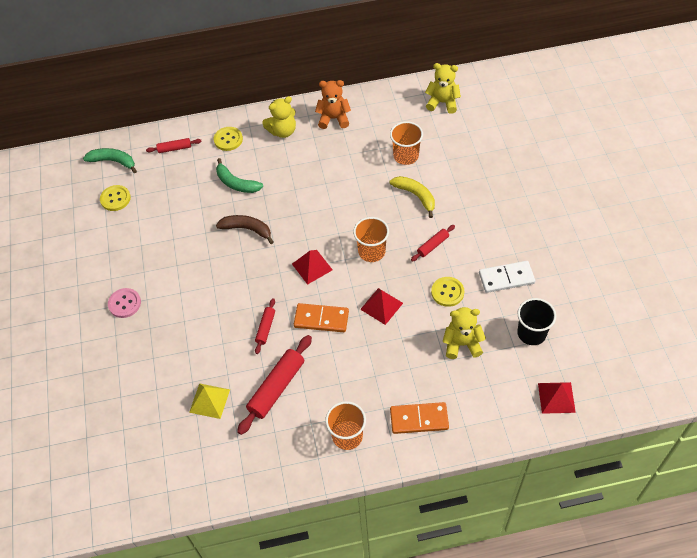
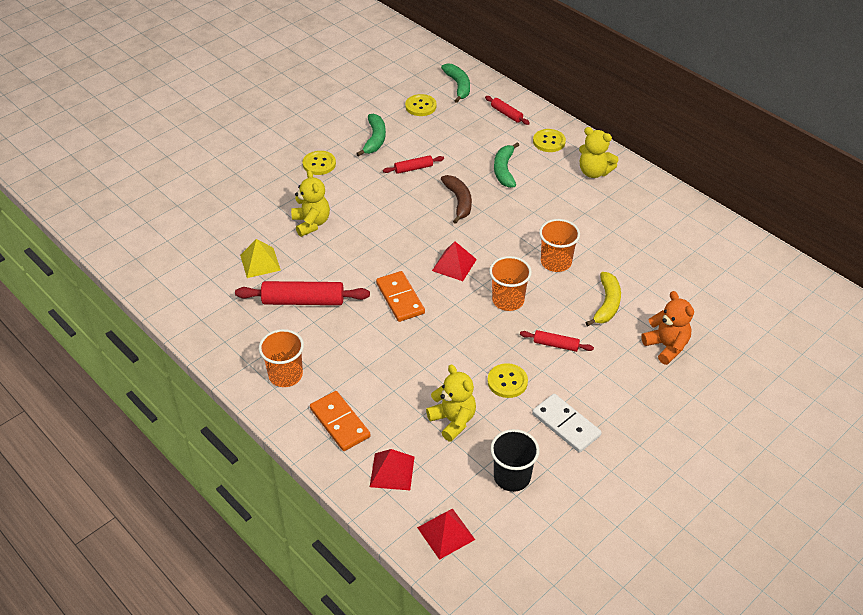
camera: 55 degrees right, 10 degrees down
pink button [108,288,141,318] -> yellow button [303,151,336,175]
red rolling pin [255,298,275,354] -> red rolling pin moved to [383,155,444,174]
orange teddy bear [315,80,351,129] -> orange teddy bear moved to [641,291,694,365]
red pyramid [360,288,403,325] -> red pyramid moved to [370,449,414,490]
orange cup [390,121,423,165] -> orange cup moved to [539,219,580,272]
yellow teddy bear [425,63,461,114] -> yellow teddy bear moved to [291,170,330,237]
none -> green banana [356,114,386,157]

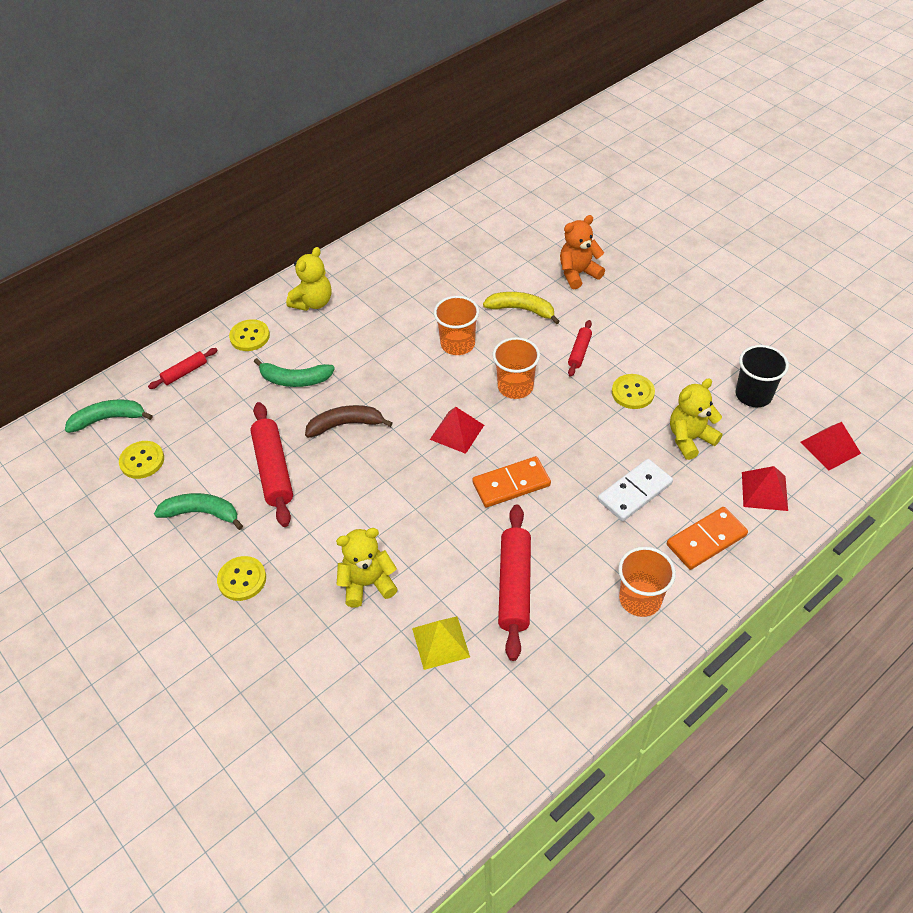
camera: 85 degrees left, 5 degrees up
red rolling pin [383,155,444,174] -> red rolling pin [250,402,293,527], size x1.86
white domino [532,394,602,453] -> white domino moved to [598,459,673,521]

